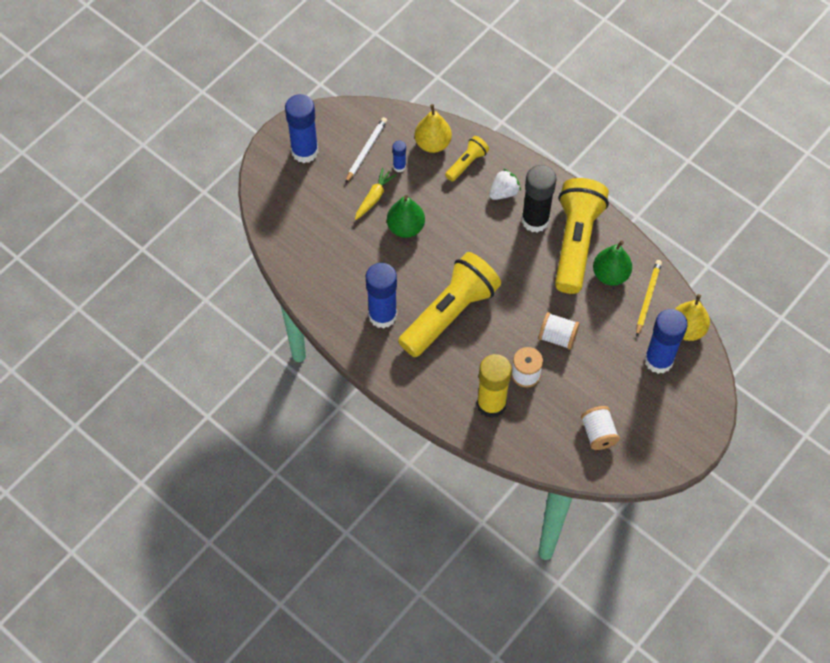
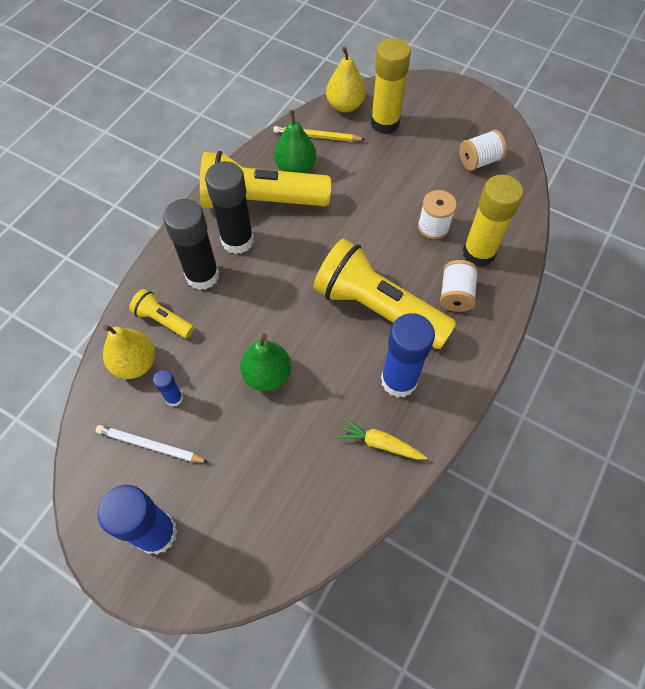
camera: 100 degrees left, 0 degrees up
yellow carrot [355,168,396,220] -> yellow carrot moved to [336,417,427,459]
white strawberry [489,169,521,200] -> black glue stick [163,199,219,290]
white spool [538,312,579,350] -> white spool moved to [440,260,478,312]
blue glue stick [644,309,688,374] -> yellow glue stick [371,38,411,134]

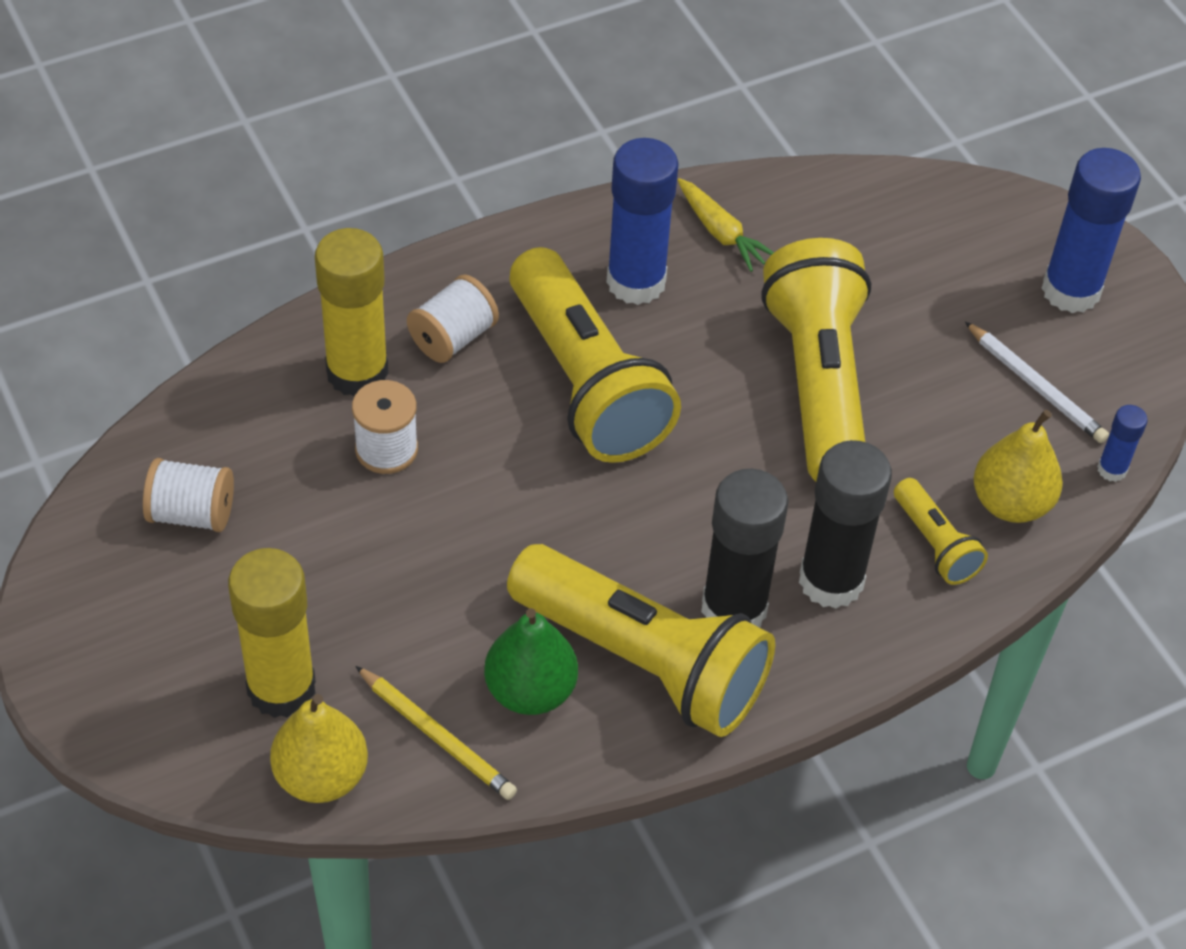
camera: 150 degrees left, 10 degrees down
blue glue stick [153,370,183,407] -> blue glue stick moved to [1097,405,1148,482]
green pear [240,334,291,391] -> yellow flashlight [761,238,871,482]

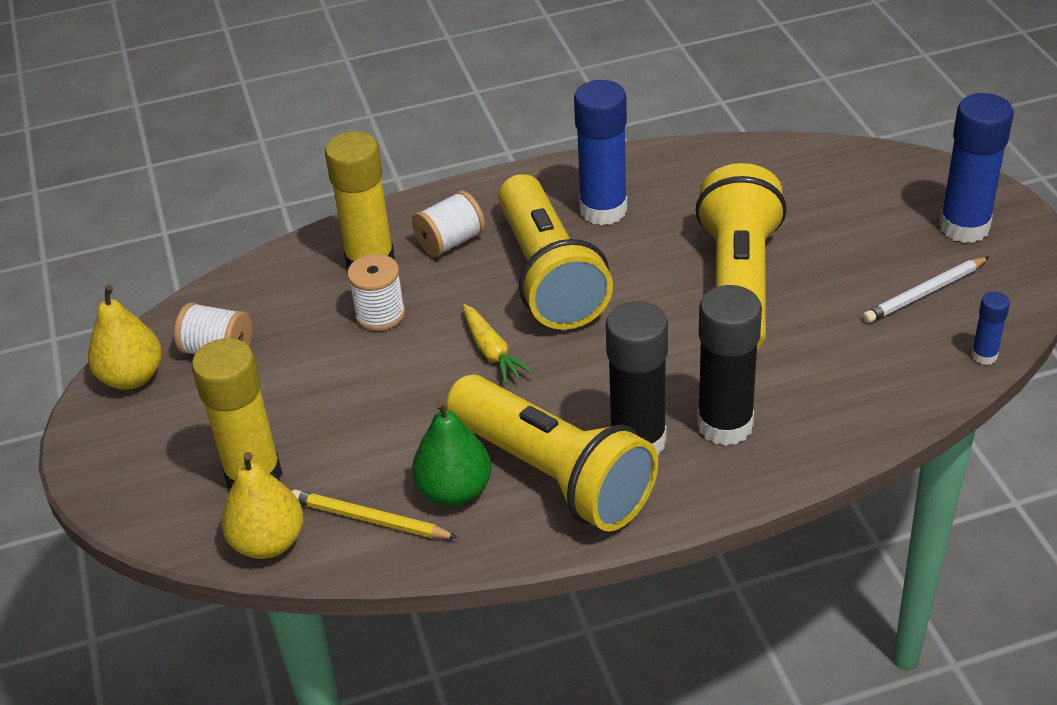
camera: 15 degrees right, 10 degrees down
yellow pencil [355,666,517,800] -> yellow pencil turned 150 degrees clockwise [291,490,458,538]
yellow carrot [678,178,774,272] -> yellow carrot moved to [463,304,533,385]
yellow flashlight [894,478,988,585] -> none
white pencil [965,322,1109,443] -> white pencil turned 90 degrees clockwise [863,257,989,323]
yellow pear [974,410,1063,523] -> yellow pear moved to [88,285,162,390]

